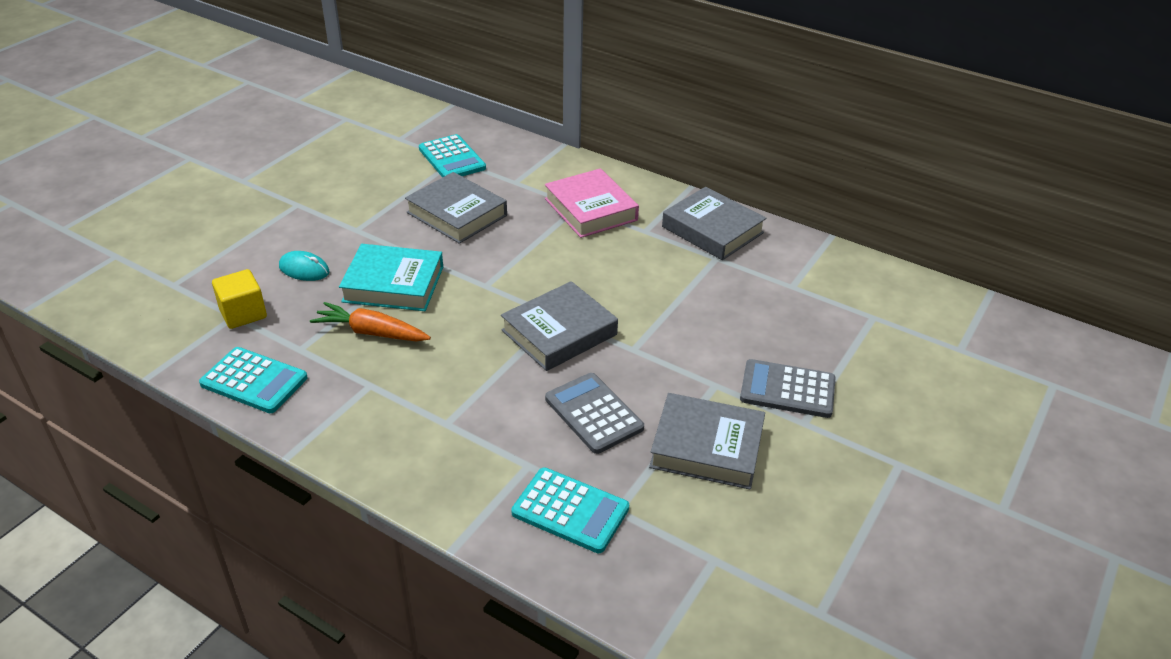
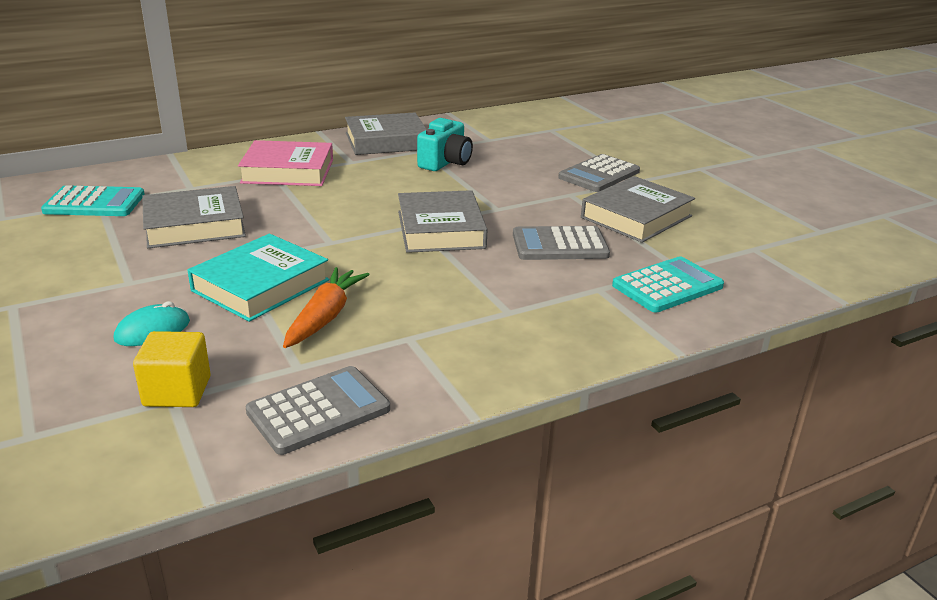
camera: 60 degrees left, 10 degrees down
turquoise calculator [199,347,308,413] -> grey calculator [246,366,390,455]
orange carrot [310,302,431,341] -> orange carrot turned 150 degrees clockwise [283,267,370,348]
none -> turquoise camera [417,118,473,171]

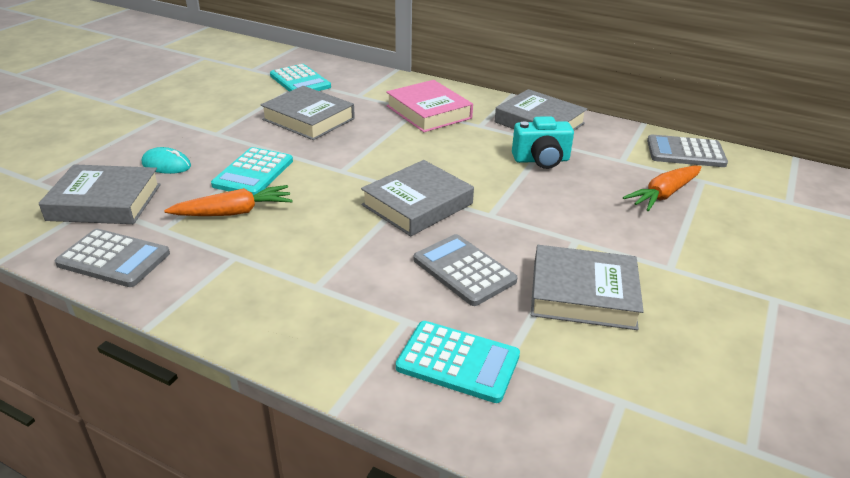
camera: 55 degrees right, 5 degrees up
yellow cube [133,331,211,407] -> grey book [39,164,161,224]
turquoise book [187,234,329,322] -> turquoise calculator [211,147,293,195]
grey calculator [558,154,640,192] -> grey calculator moved to [647,134,728,167]
none -> orange carrot [623,165,702,211]

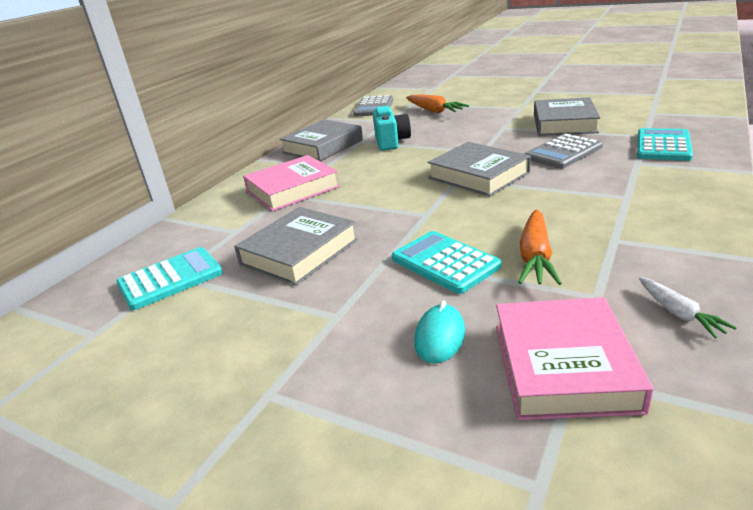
camera: 85 degrees left, 5 degrees down
grey book [39,164,161,224] -> pink book [496,297,653,420]
grey calculator [55,229,170,287] -> white carrot [639,277,737,338]
orange carrot [164,185,293,216] -> orange carrot turned 150 degrees counterclockwise [518,209,562,285]
turquoise calculator [211,147,293,195] -> turquoise calculator turned 150 degrees counterclockwise [392,231,502,294]

